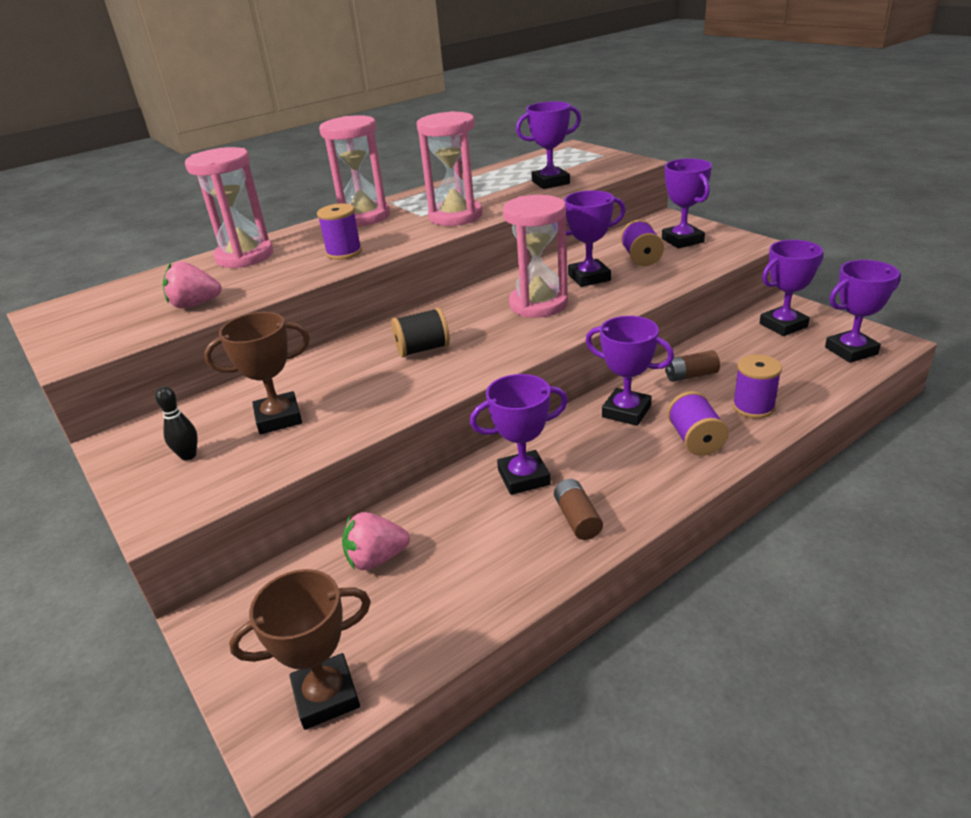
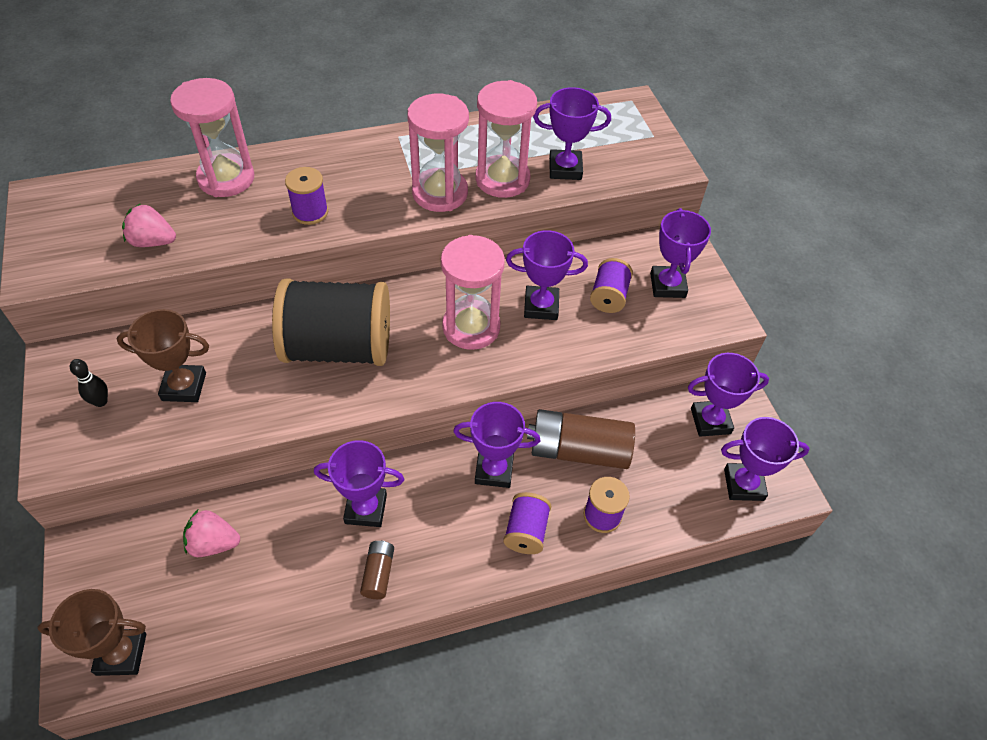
camera: 15 degrees right, 20 degrees up
pink hourglass [319,115,390,226] -> pink hourglass moved to [475,80,537,198]
black spool [391,308,450,357] -> black spool [272,278,390,366], size x2.18
purple trophy [586,316,674,426] -> purple trophy turned 45 degrees counterclockwise [453,402,540,488]
brown battery [665,350,720,382] -> brown battery [527,409,635,469], size x2.05

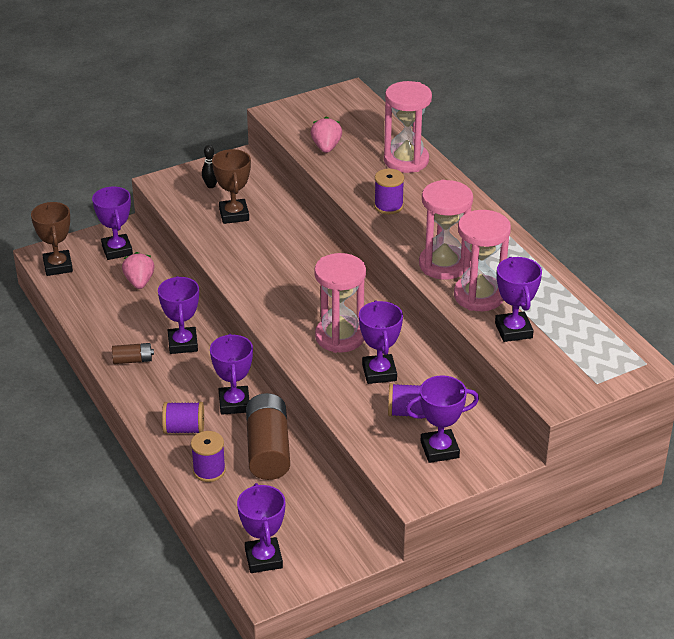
camera: 80 degrees right, 15 degrees down
black spool [272,278,390,366] -> none
purple trophy [688,353,769,436] -> purple trophy moved to [92,187,133,260]

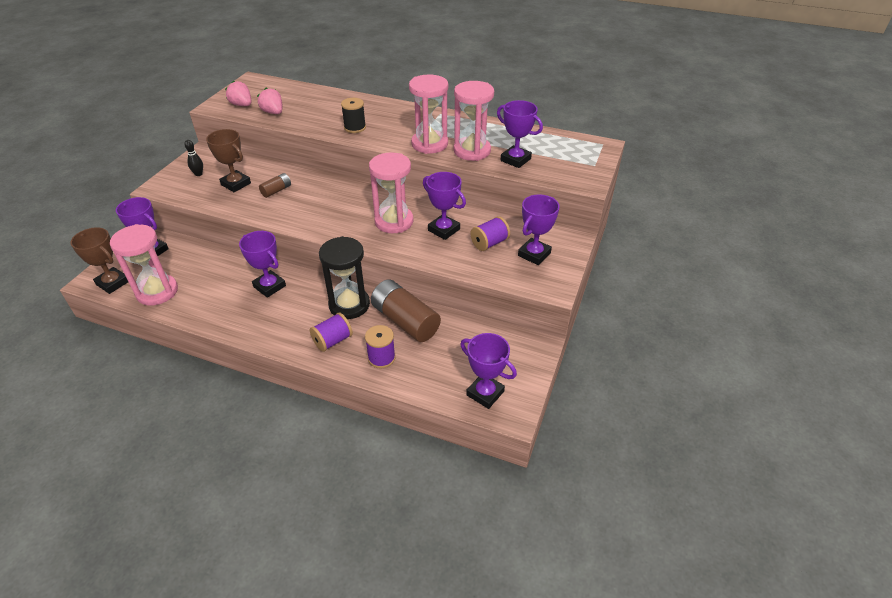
camera: 40 degrees left, 5 degrees up
brown battery [112,343,154,364] -> brown battery moved to [259,173,291,198]
pink strawberry [122,252,155,289] -> pink strawberry moved to [225,80,251,106]
purple trophy [210,334,253,415] -> black hourglass [319,236,370,319]
purple spool [374,169,404,215] -> black spool [341,98,366,133]
pink hourglass [384,81,432,173] -> pink hourglass moved to [110,224,178,306]

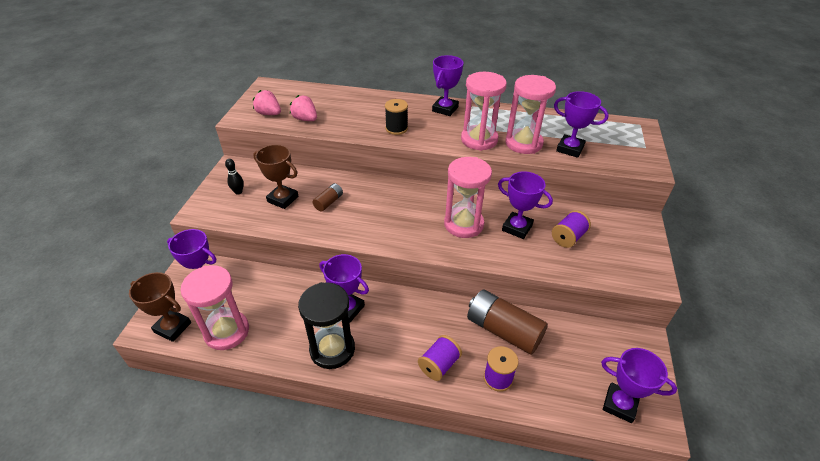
camera: 10 degrees left, 0 degrees up
black hourglass [319,236,370,319] -> black hourglass moved to [298,282,355,369]
purple trophy [518,194,560,265] -> purple trophy moved to [432,55,464,116]

